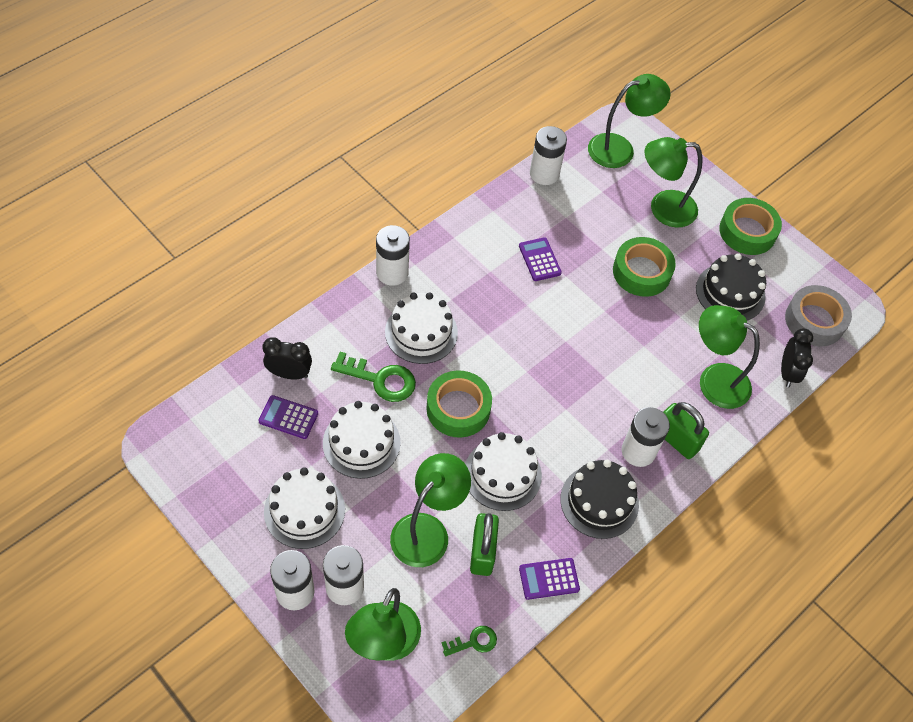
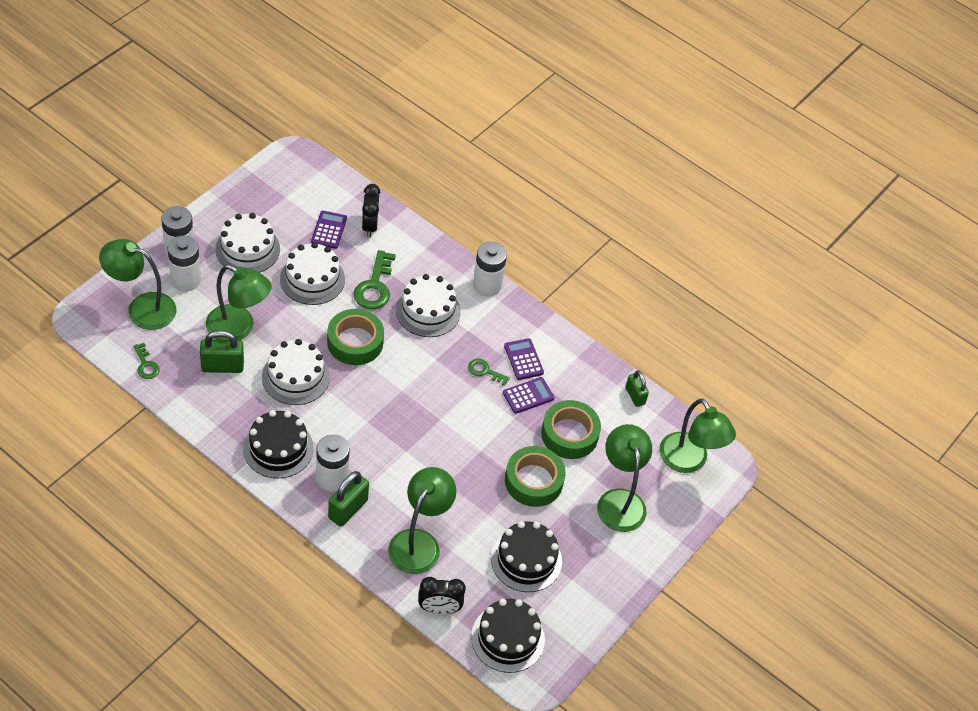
camera: 80 degrees right, 5 degrees down
purple calculator [519,558,580,600] -> purple calculator moved to [504,338,544,380]
white battery [530,126,567,185] -> green padlock [626,370,649,407]
green tape [719,198,782,255] -> green tape moved to [541,400,601,459]
grey tape [785,285,852,346] -> black cake [471,599,545,673]
none -> green key [468,359,510,386]

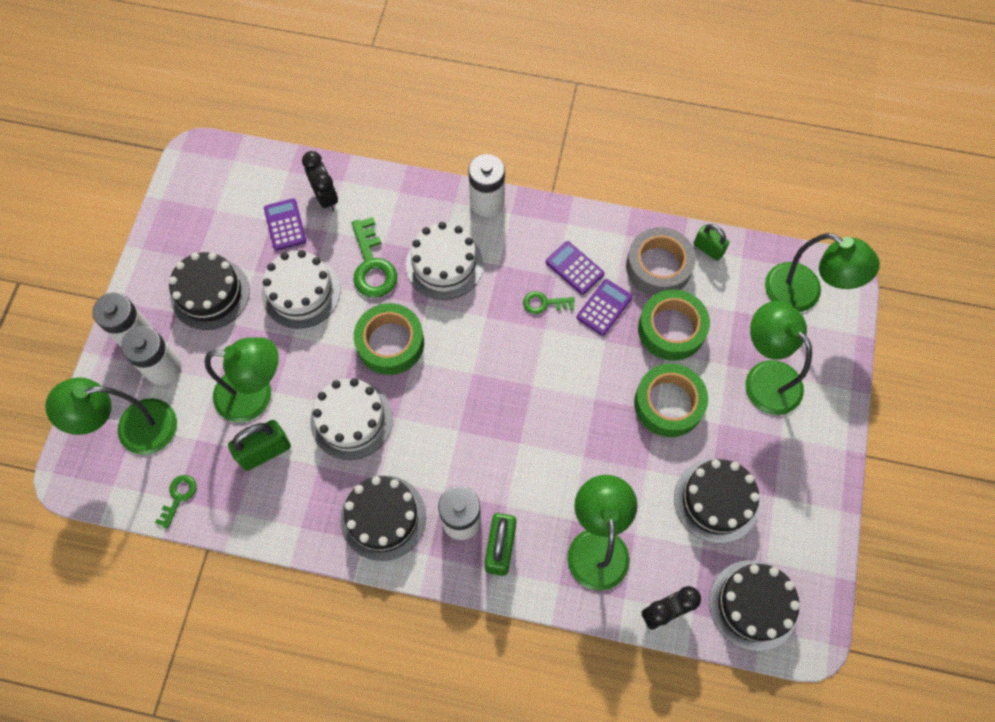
camera: 20 degrees left, 15 degrees up
green key [133,343,160,379] -> green key turned 105 degrees counterclockwise [155,475,196,529]
white cake [215,213,280,273] -> black cake [169,252,250,330]
none -> grey tape [626,227,696,295]

